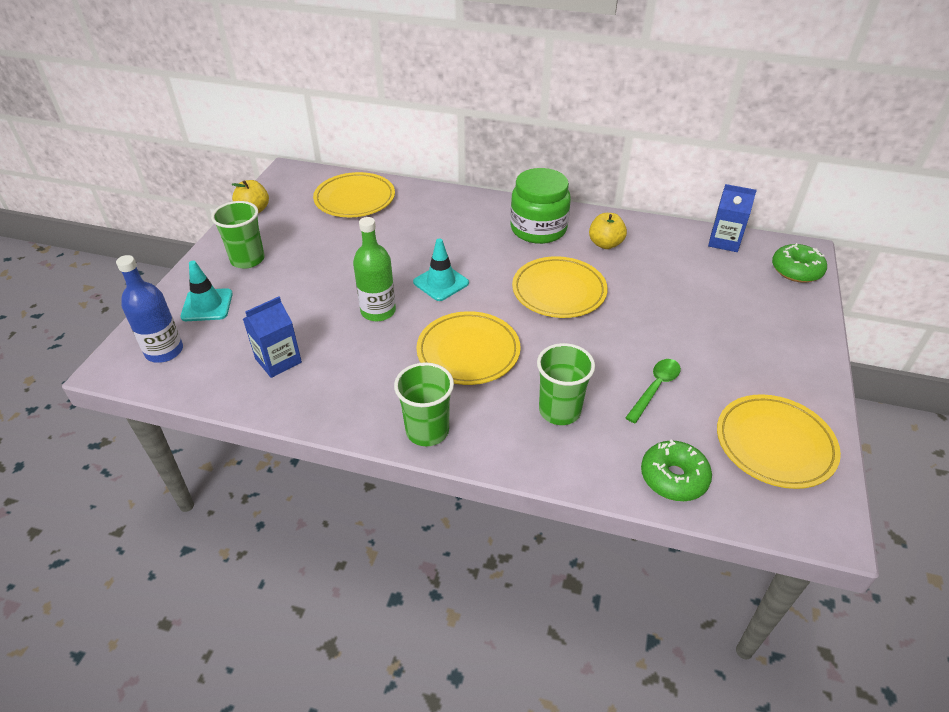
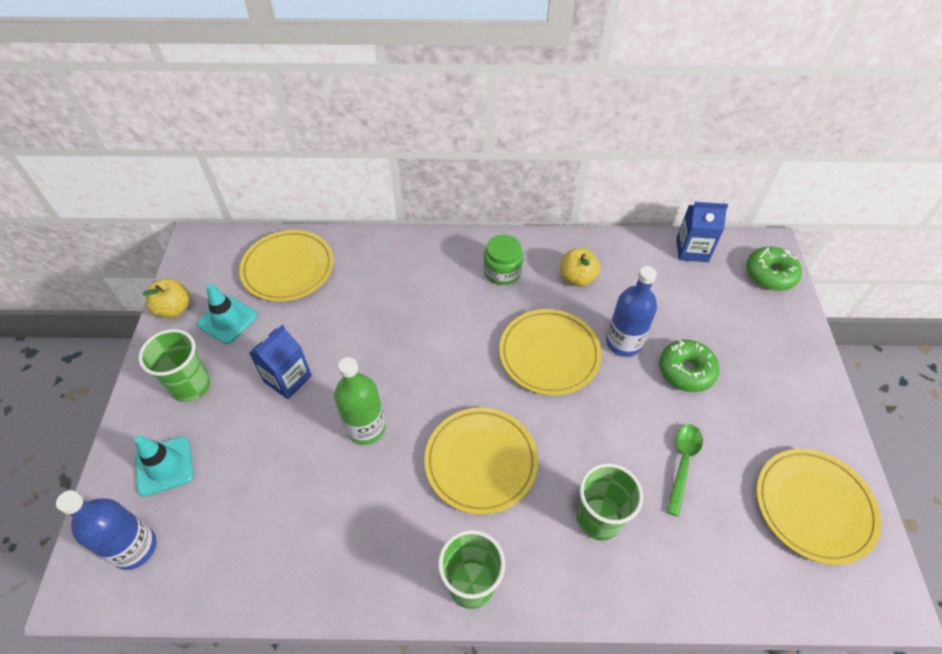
camera: 15 degrees left, 10 degrees up
blue carton [243,297,302,378] -> blue carton moved to [249,325,312,399]
turquoise traffic cone [413,238,469,301] -> turquoise traffic cone moved to [197,284,257,344]
green jar [510,168,571,244] -> green jar [484,235,523,285], size x0.62
green donut [641,439,712,501] -> green donut moved to [659,340,720,392]
none -> blue bottle [606,266,657,357]

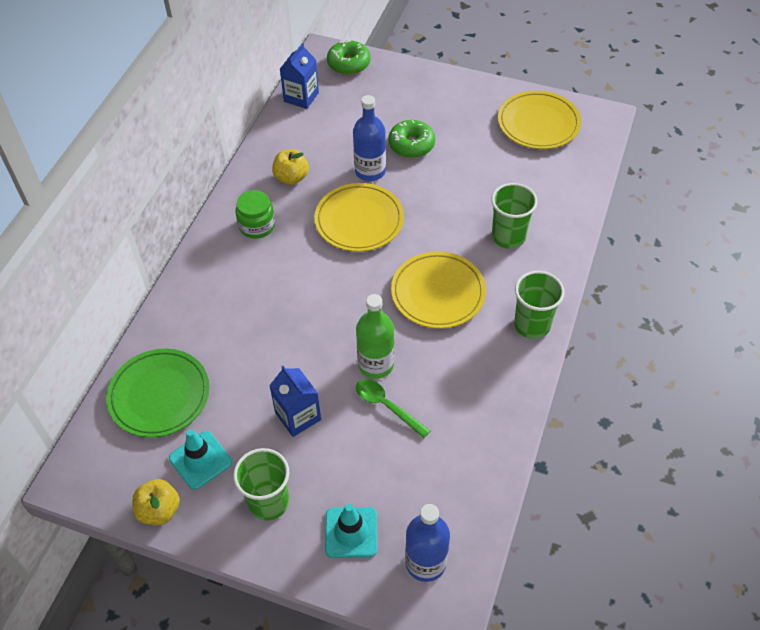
camera: 70 degrees left, 0 degrees up
yellow plate [239,230,334,302] -> green plate [107,349,210,438]
green spoon [666,424,703,517] -> green spoon moved to [356,379,430,438]

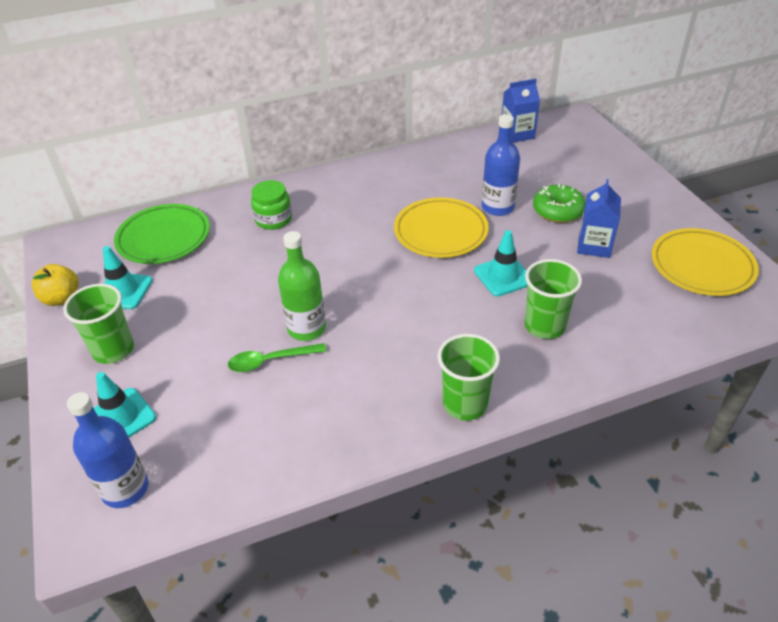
camera: 50 degrees right, 10 degrees down
green jar [236,190,275,239] -> green jar moved to [251,180,292,230]
blue carton [269,366,321,437] -> blue carton moved to [577,179,621,258]
yellow apple [272,149,309,185] -> none
green donut [327,39,370,75] -> none
green spoon [356,379,430,438] -> green spoon turned 105 degrees counterclockwise [228,343,326,372]
yellow plate [391,251,486,329] -> none
none -> turquoise traffic cone [474,230,527,296]

